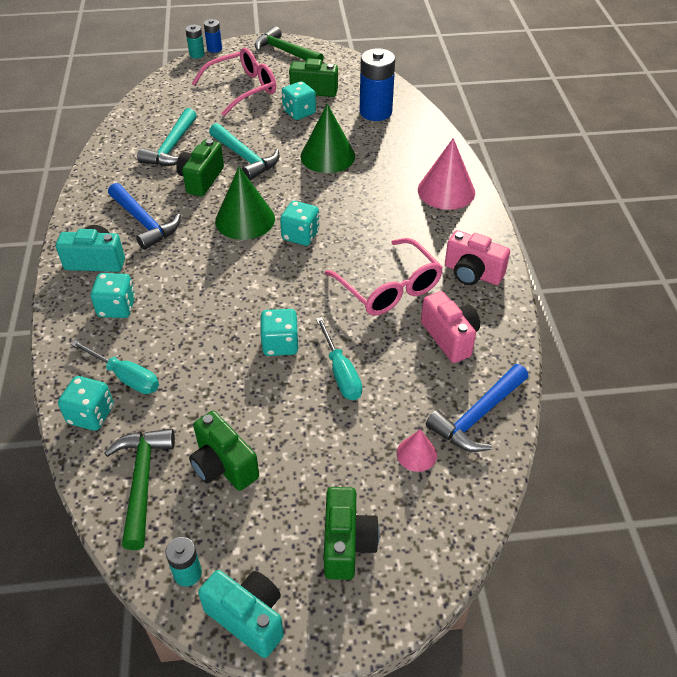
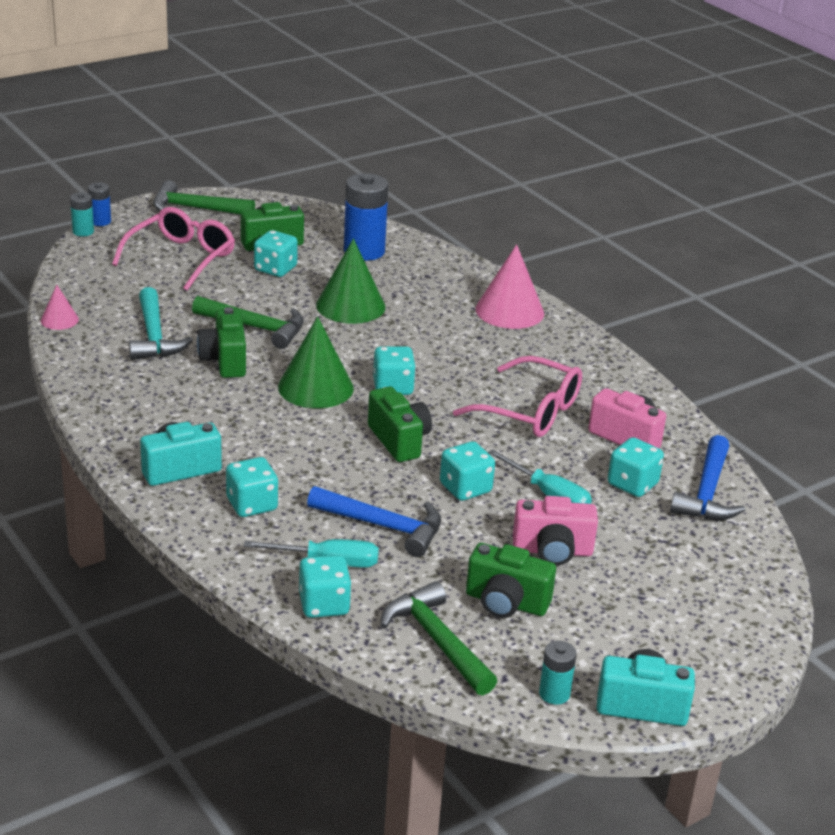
camera: 30 degrees left, 15 degrees down
blue hammer [108,183,181,250] -> blue hammer moved to [307,486,441,557]
turquoise hammer [209,123,279,180] -> green hammer [192,296,304,349]
green camera [324,487,379,580] -> green camera moved to [368,387,432,462]
pink cone [397,429,437,472] -> pink cone moved to [41,285,79,330]
pink camera [445,230,510,285] -> pink camera moved to [513,496,598,566]
none -> turquoise dice [608,437,664,497]

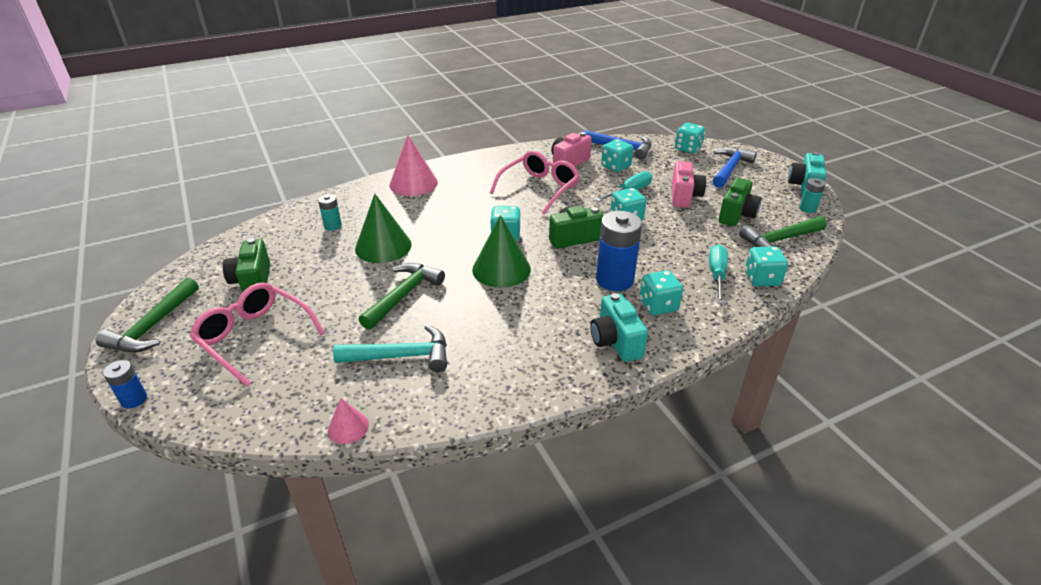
camera: 80 degrees left, 5 degrees up
turquoise battery [70,192,94,237] -> turquoise battery moved to [318,194,342,231]
green camera [197,307,246,378] -> none
turquoise dice [254,230,298,277] -> turquoise dice moved to [675,123,705,154]
blue hammer [307,486,441,557] -> blue hammer moved to [712,147,757,188]
blue battery [344,173,388,261] -> blue battery moved to [596,211,642,291]

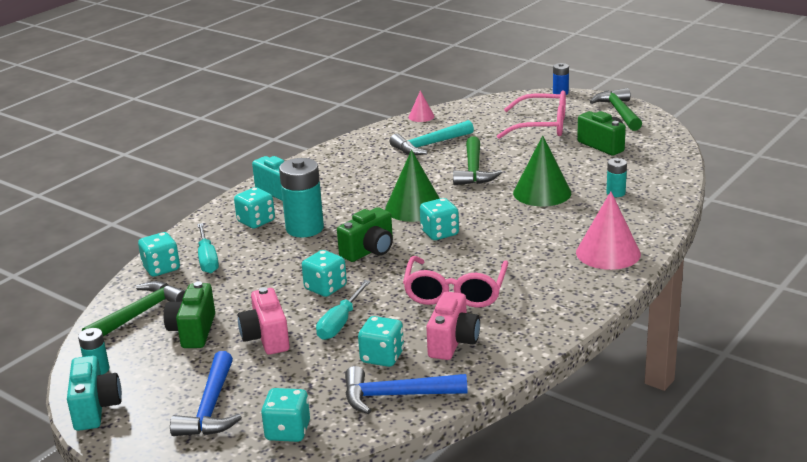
camera: 155 degrees right, 10 degrees down
blue battery [596,211,642,291] -> turquoise battery [279,158,324,237]

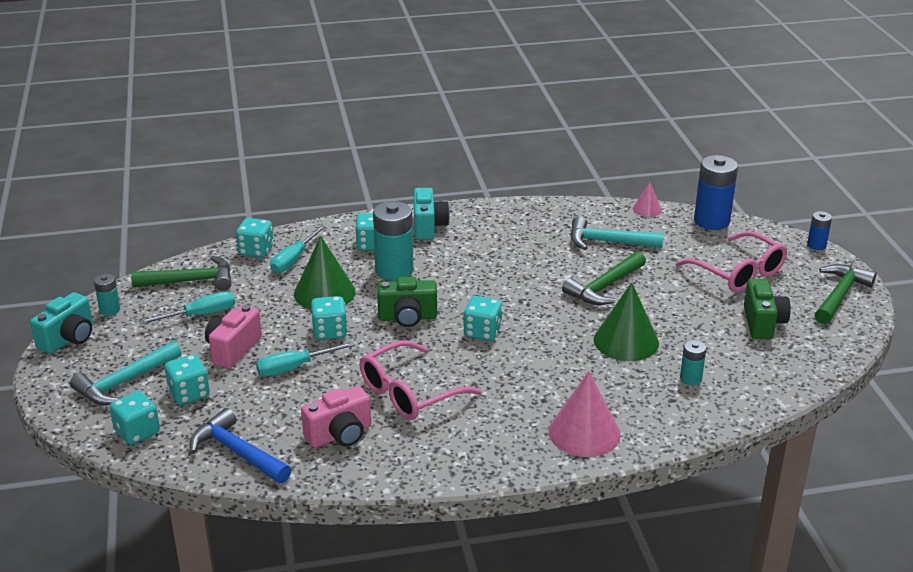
camera: 40 degrees right, 5 degrees up
green camera [164,281,215,348] -> turquoise screwdriver [139,291,235,325]
blue hammer [170,351,242,436] -> turquoise hammer [70,341,181,405]
turquoise dice [358,316,404,367] -> turquoise dice moved to [165,354,210,405]
green cone [385,150,440,222] -> green cone moved to [294,236,356,309]
none -> blue battery [694,155,738,230]

